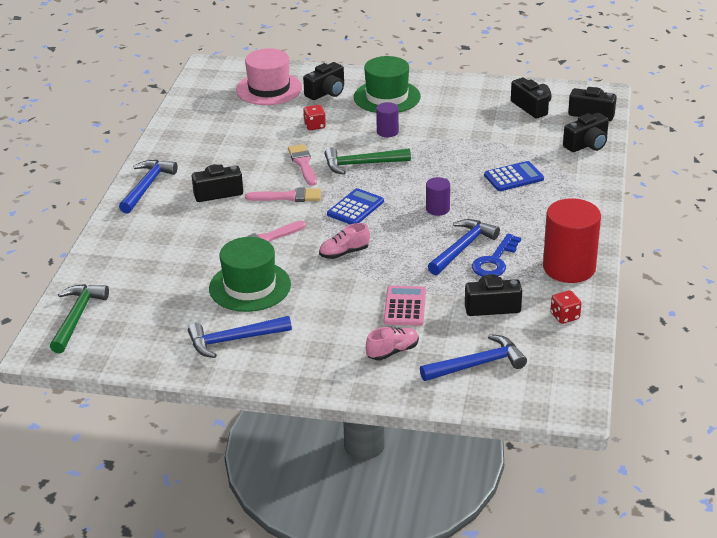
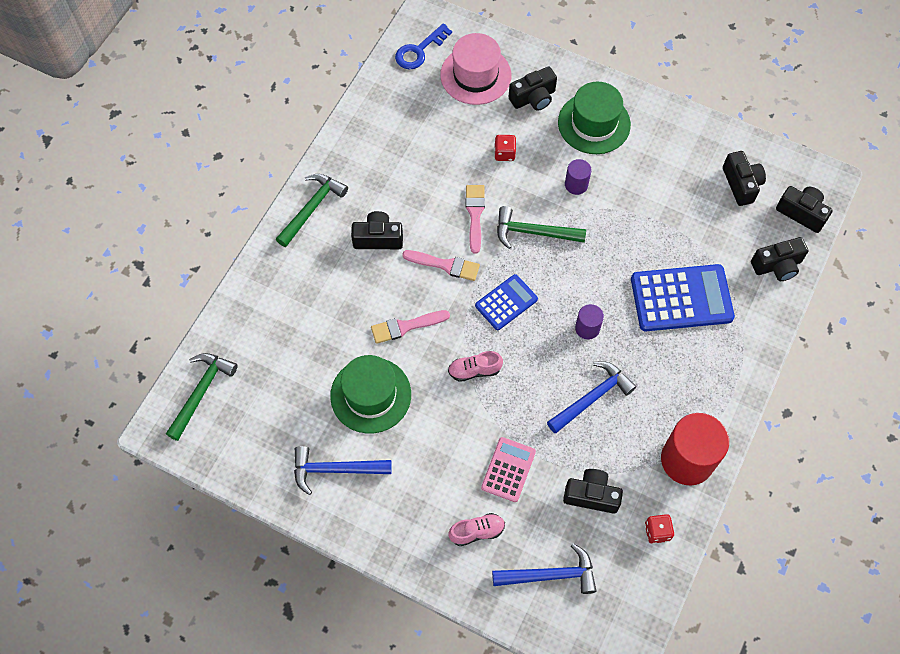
camera: 15 degrees right, 30 degrees up
blue hammer [119,160,178,214] -> green hammer [276,174,348,247]
blue key [472,234,521,277] -> blue key moved to [395,23,452,69]
blue calculator [484,161,544,191] -> blue calculator [631,264,735,331], size x1.73

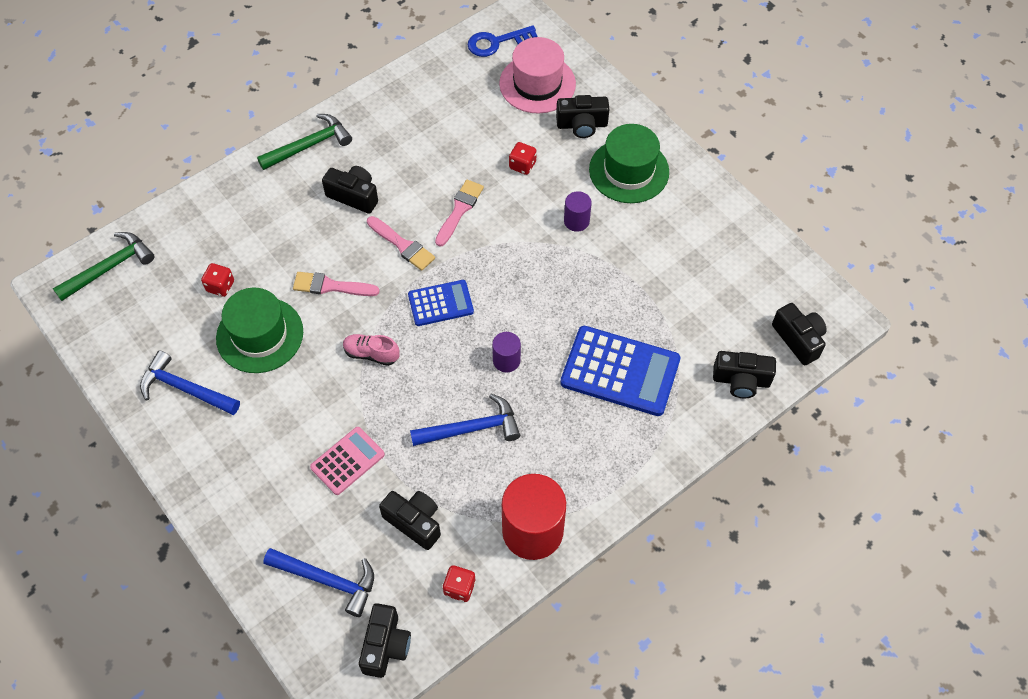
camera: 25 degrees right, 5 degrees down
pink shoe [448,513,505,546] -> none
green hammer [497,206,586,249] -> none
black camera [723,151,766,206] -> black camera moved to [359,603,411,678]
none -> red dice [201,263,234,297]

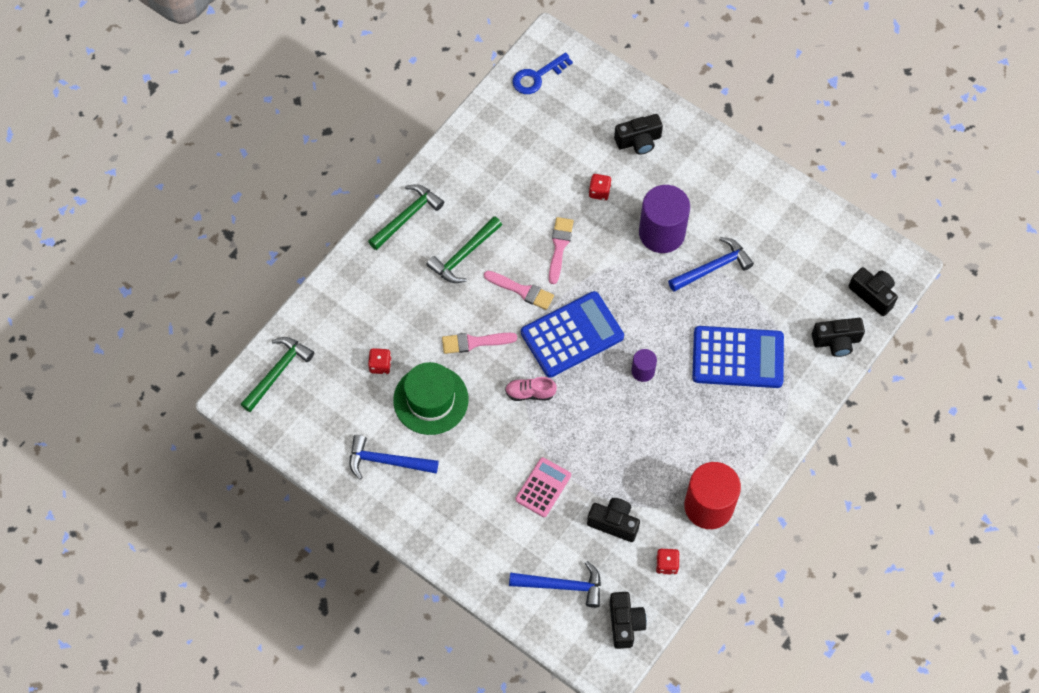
camera: 15 degrees left, 5 degrees up
black camera [322,166,378,214] -> green hammer [426,216,502,283]
blue calculator [408,280,474,326] -> blue calculator [521,291,624,378], size x1.73
blue hammer [410,394,520,446] -> blue hammer moved to [668,237,754,292]
pink hat [499,37,576,114] -> none
purple cylinder [564,191,592,232] -> purple cylinder [639,185,690,253], size x2.05
green hat [589,124,669,203] -> none

